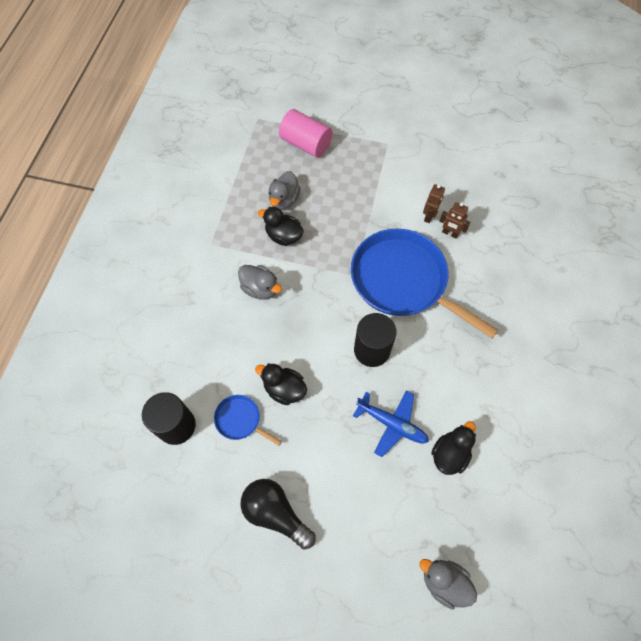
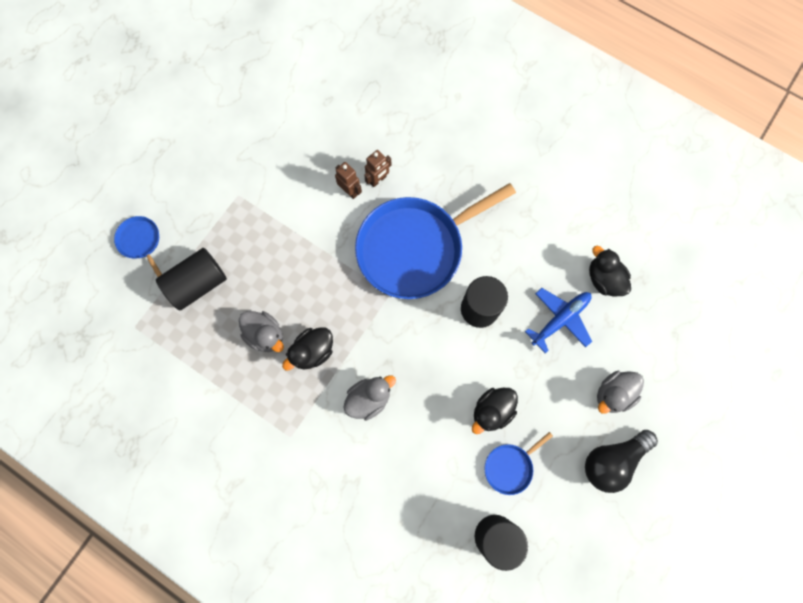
camera: 70 degrees left, 10 degrees up
pink cylinder [279,109,333,158] -> black cylinder [156,248,227,310]
grey duck [419,559,477,610] -> grey duck moved to [597,371,644,414]
none -> blue pan [114,216,162,277]

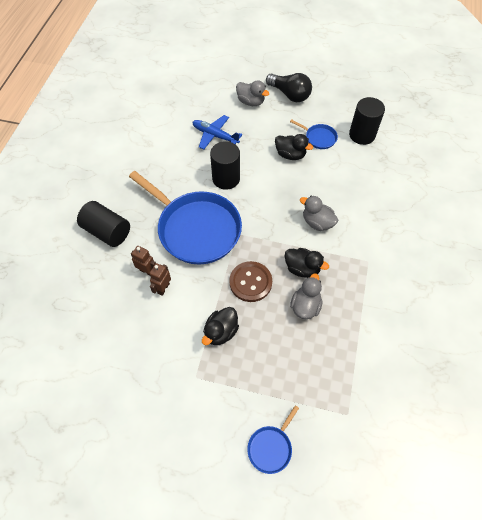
camera: 110 degrees left, 15 degrees down
black cylinder [156,248,227,310] -> black cylinder moved to [77,201,130,247]
black duck [589,246,631,297] -> black duck moved to [202,307,239,345]
none -> brown button [229,261,272,302]

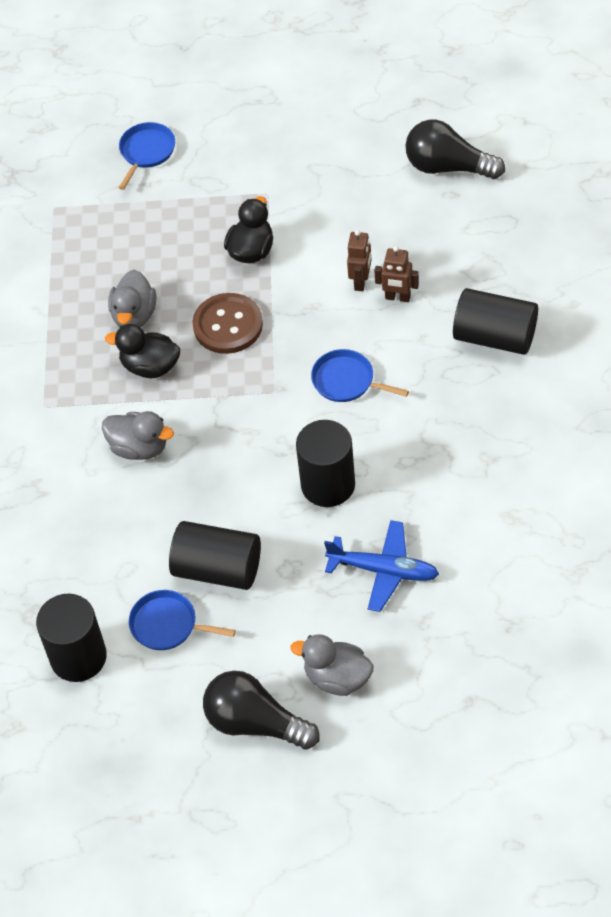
camera: 170 degrees right, 5 degrees down
blue pan [129,171,242,264] -> blue pan [311,349,409,402], size x0.43
black duck [275,134,313,160] -> black cylinder [169,521,261,590]
none -> black light bulb [405,120,505,179]

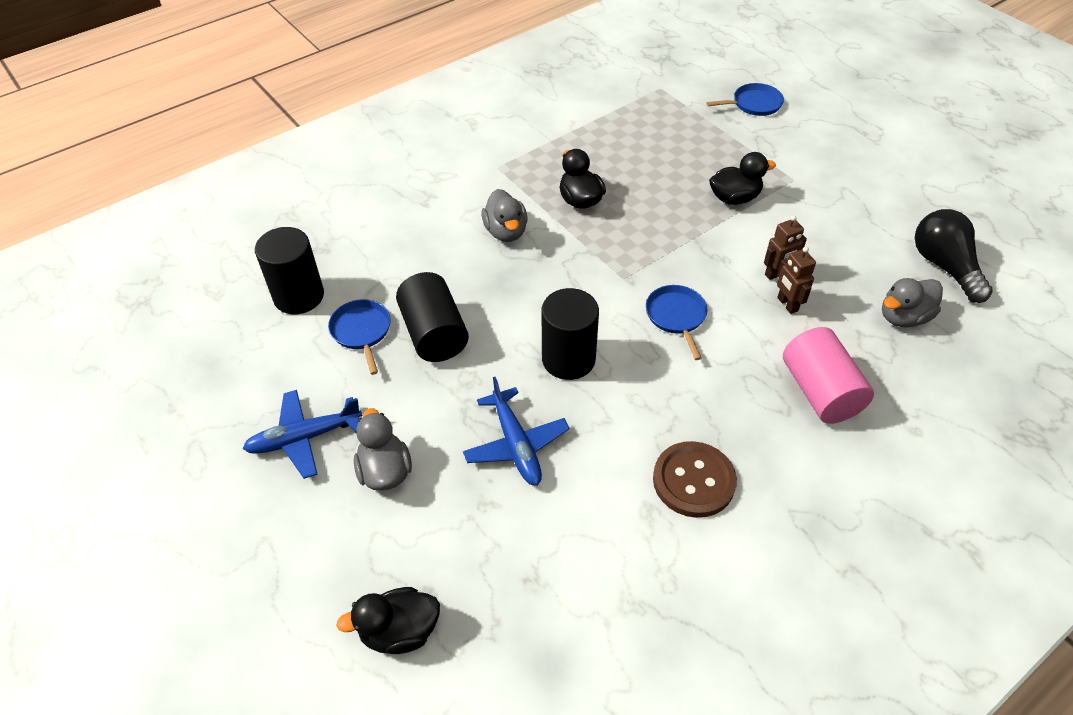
camera: 50 degrees right, 5 degrees down
grey duck [108,270,156,327] -> grey duck moved to [882,278,943,327]
brown button [192,293,263,354] -> brown button moved to [653,441,737,518]
black light bulb [203,671,320,750] -> blue plane [243,390,362,479]
black cylinder [453,288,538,355] -> pink cylinder [783,327,874,424]
none -> black duck [336,587,440,654]

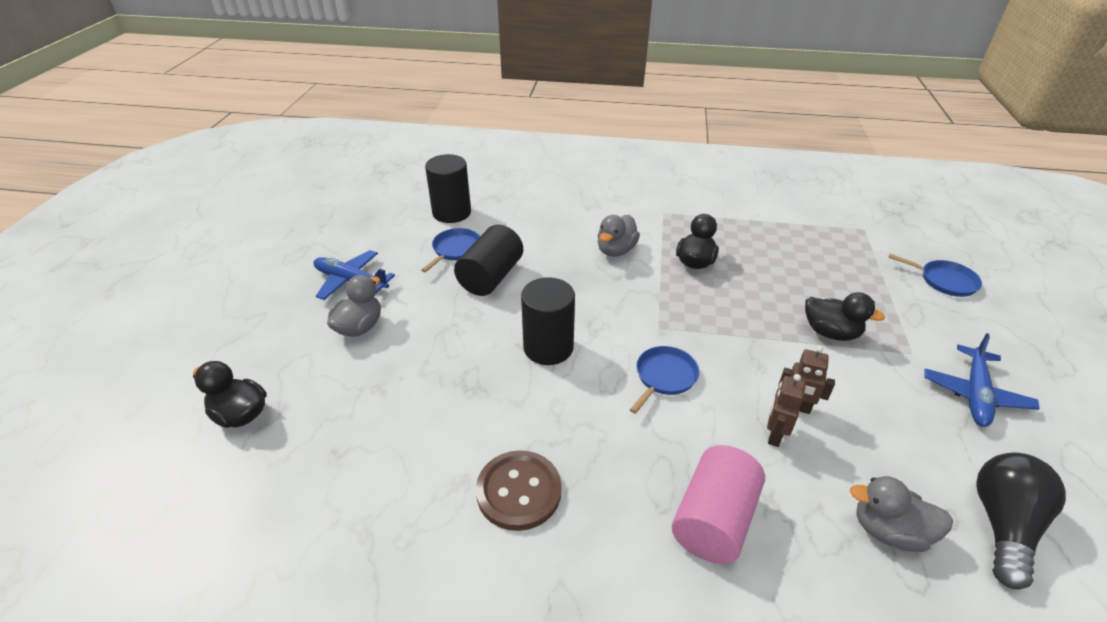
camera: 45 degrees right, 10 degrees down
blue plane [463,377,569,486] -> blue plane moved to [924,333,1040,427]

